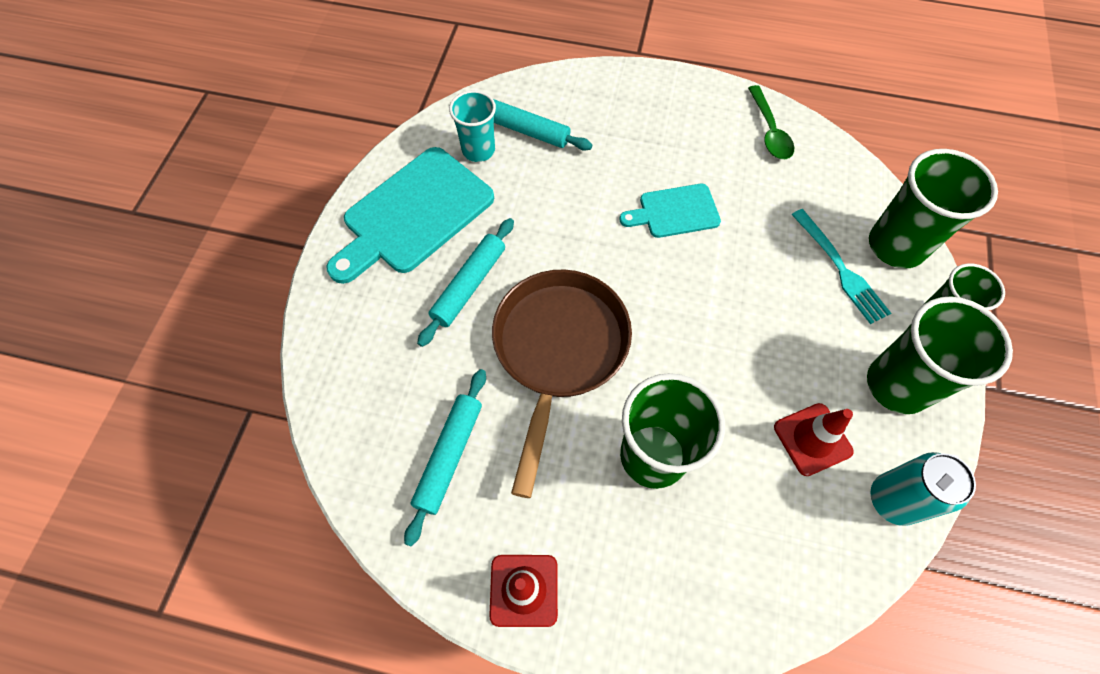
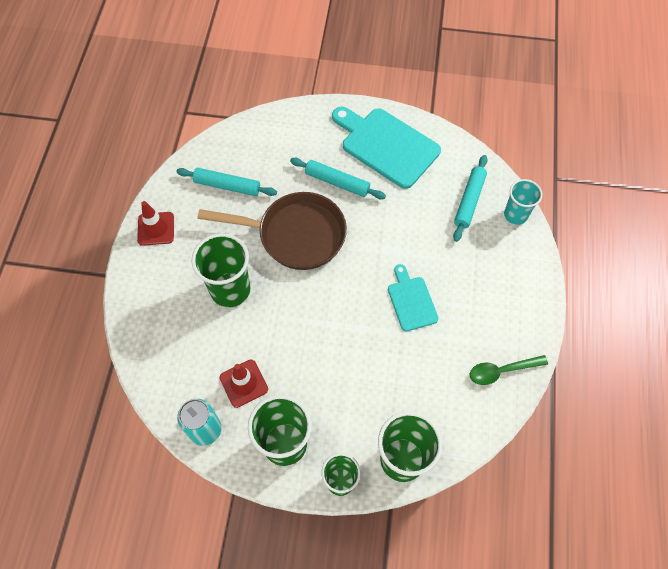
camera: 85 degrees right, 0 degrees up
turquoise cup [449,90,496,162] -> turquoise cup moved to [504,179,543,225]
turquoise fork [791,209,891,324] -> none

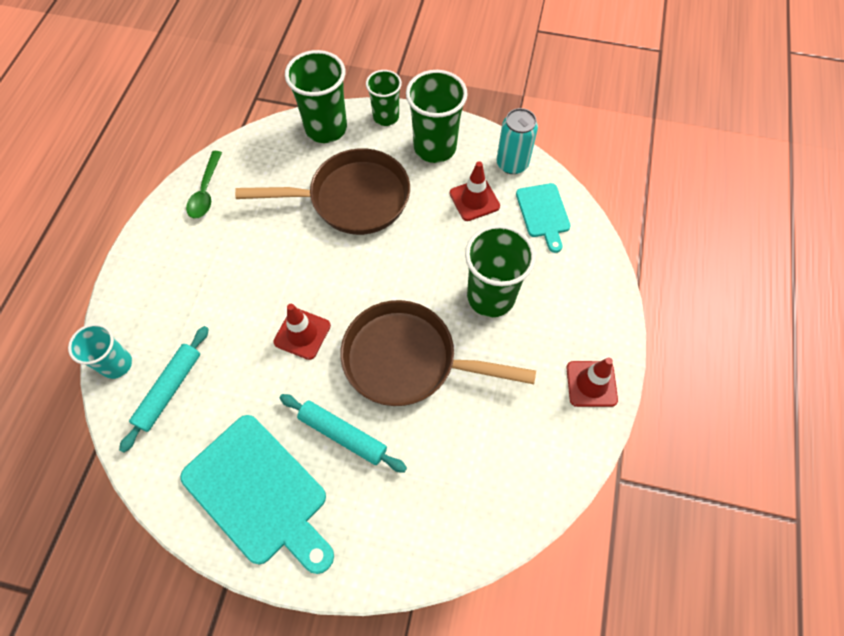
camera: 175 degrees left, 0 degrees up
turquoise rolling pin [176,168,277,196] -> none
turquoise cutting board [388,264,439,331] -> turquoise cutting board moved to [516,183,571,253]
green spoon [470,355,548,385] -> green spoon turned 105 degrees clockwise [186,151,222,219]
none -> brown pan [235,148,410,235]
none -> red traffic cone [273,304,331,360]

